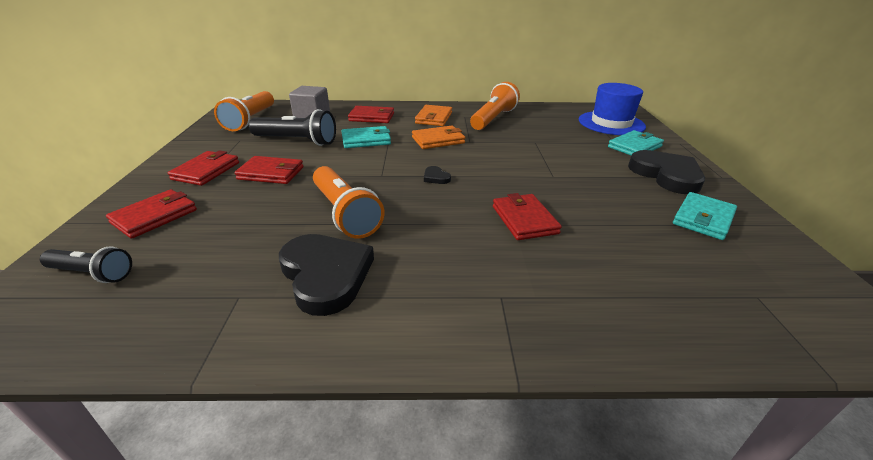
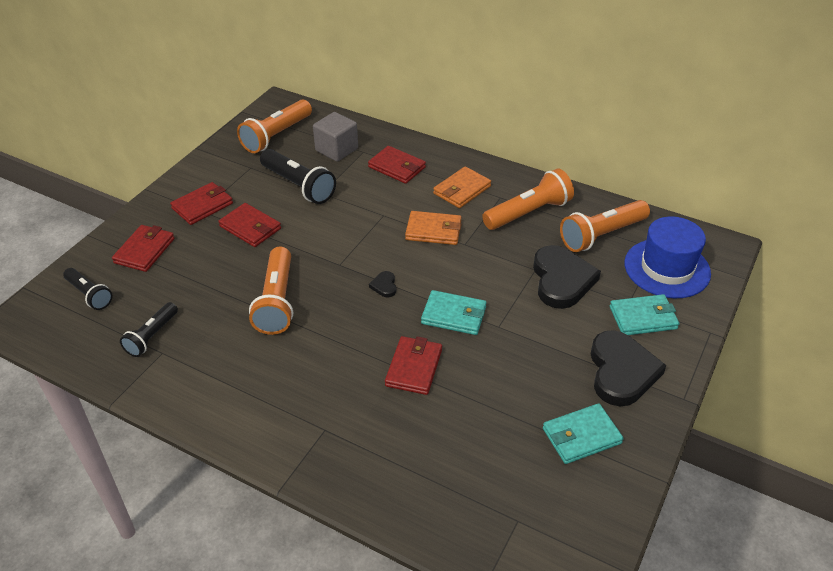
camera: 30 degrees right, 10 degrees up
red wallet [106,189,197,239] -> red wallet turned 45 degrees counterclockwise [112,225,175,272]
black heart [279,234,374,316] -> black heart moved to [533,245,601,309]
turquoise wallet [342,126,391,148] -> turquoise wallet moved to [421,290,486,335]
none -> black flashlight [120,302,178,357]
none -> orange flashlight [560,200,650,252]

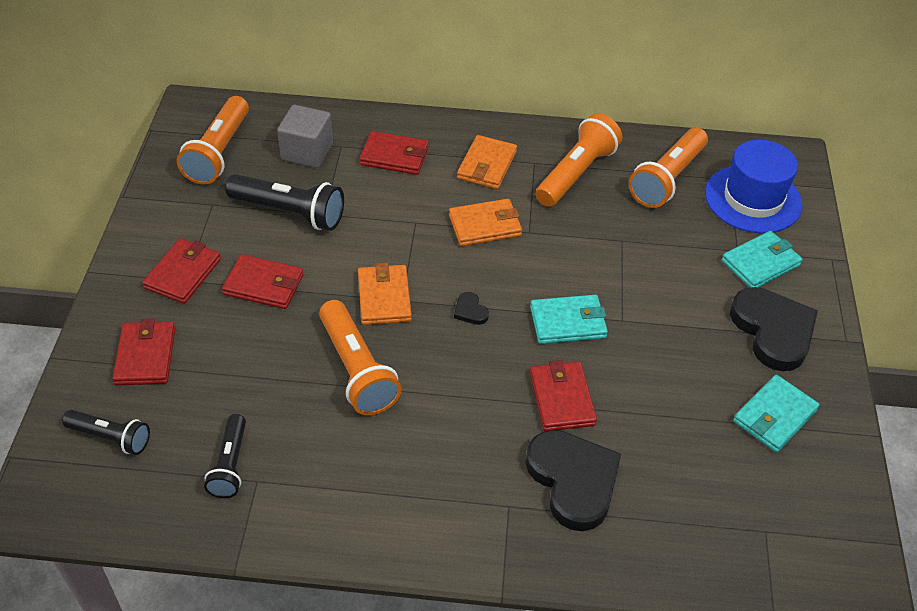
camera: 25 degrees left, 5 degrees up
black heart [533,245,601,309] -> black heart moved to [526,430,621,531]
none -> orange wallet [358,263,412,325]

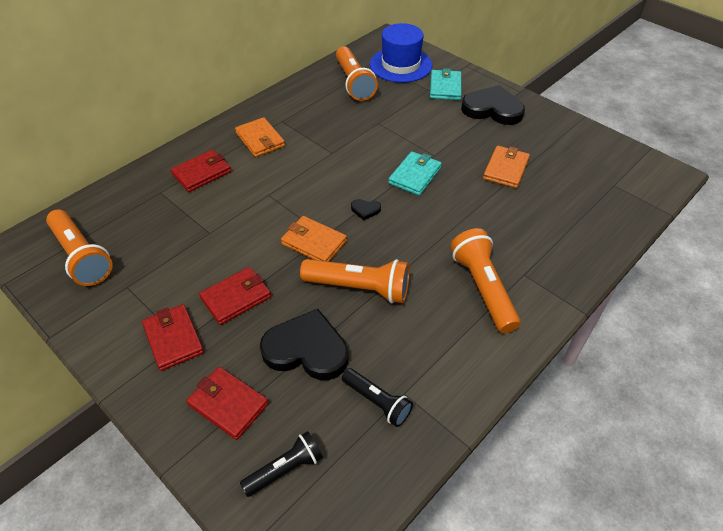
camera: 50 degrees left, 0 degrees up
black flashlight [225,174,344,231] -> none
grey cube [277,105,333,168] -> none
orange wallet [449,199,522,246] -> orange wallet moved to [483,146,530,188]
black heart [526,430,621,531] -> black heart moved to [260,309,349,380]
red wallet [530,360,597,431] -> none
orange flashlight [535,113,622,207] -> orange flashlight moved to [450,228,521,333]
turquoise wallet [733,375,820,452] -> none

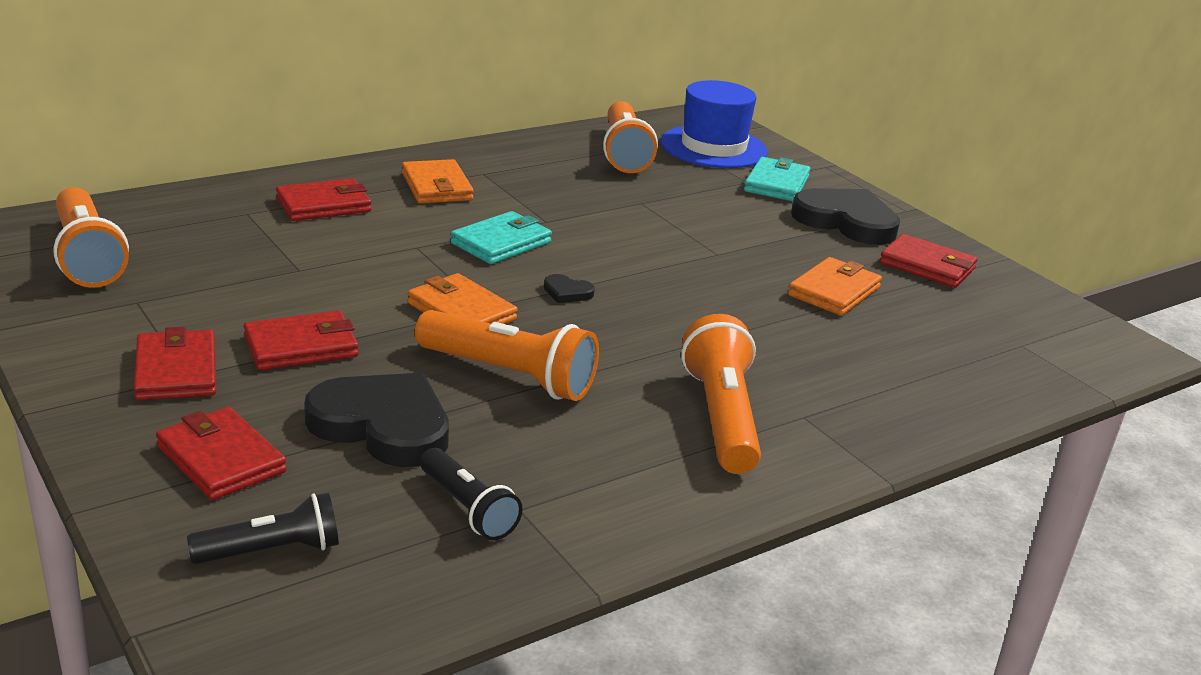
camera: 10 degrees right, 20 degrees down
turquoise wallet [388,151,442,195] -> turquoise wallet moved to [451,211,552,264]
none -> red wallet [879,234,978,288]

